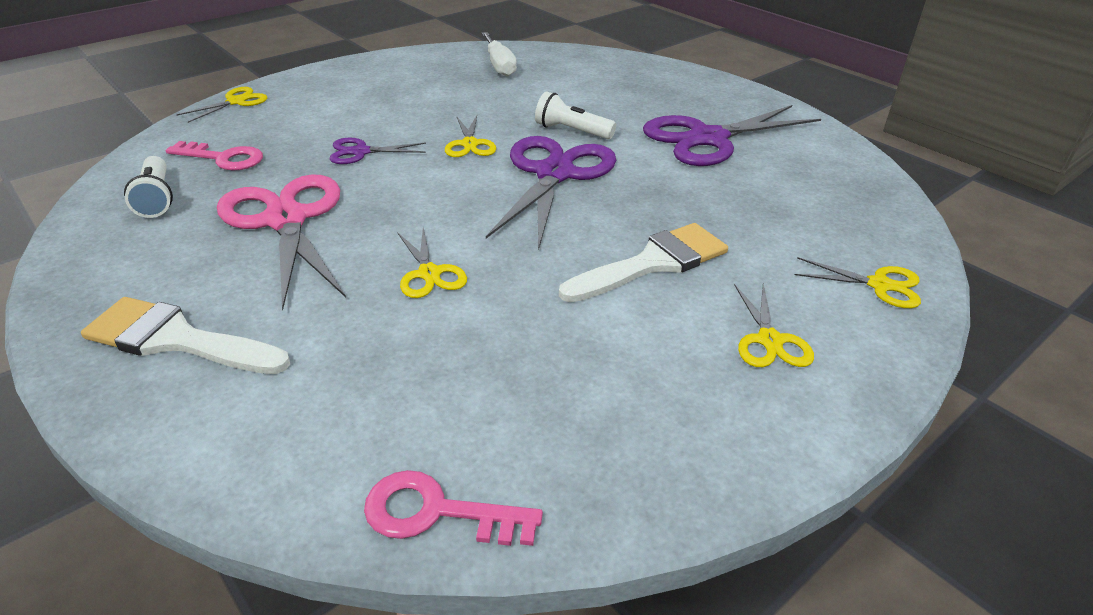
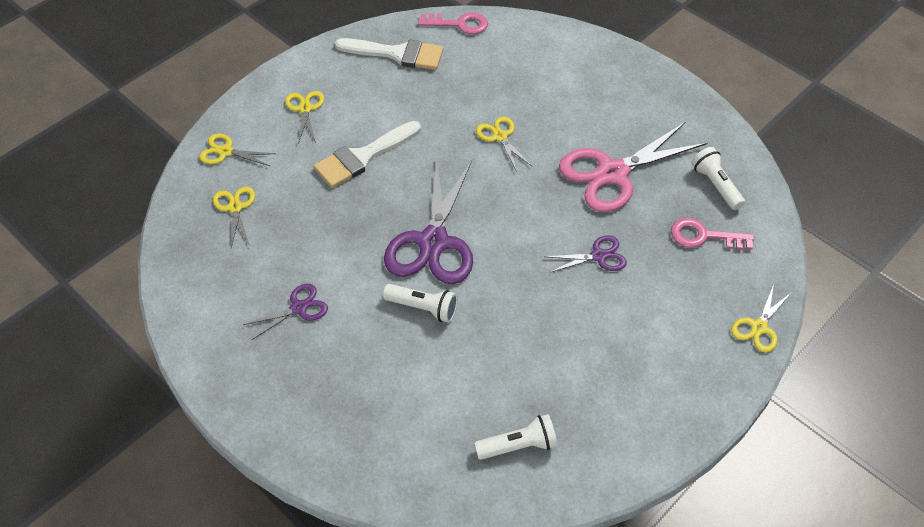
camera: 175 degrees right, 15 degrees up
white brush [81,297,290,374] -> white brush moved to [335,38,444,70]
pink scissors [217,174,346,310] -> pink scissors turned 90 degrees clockwise [559,122,708,212]
yellow scissors [445,115,496,157] -> yellow scissors moved to [213,186,255,248]
white screwdriver [482,32,517,77] -> white flashlight [474,414,557,460]
purple scissors [643,105,821,166] -> purple scissors [243,284,328,340], size x0.49

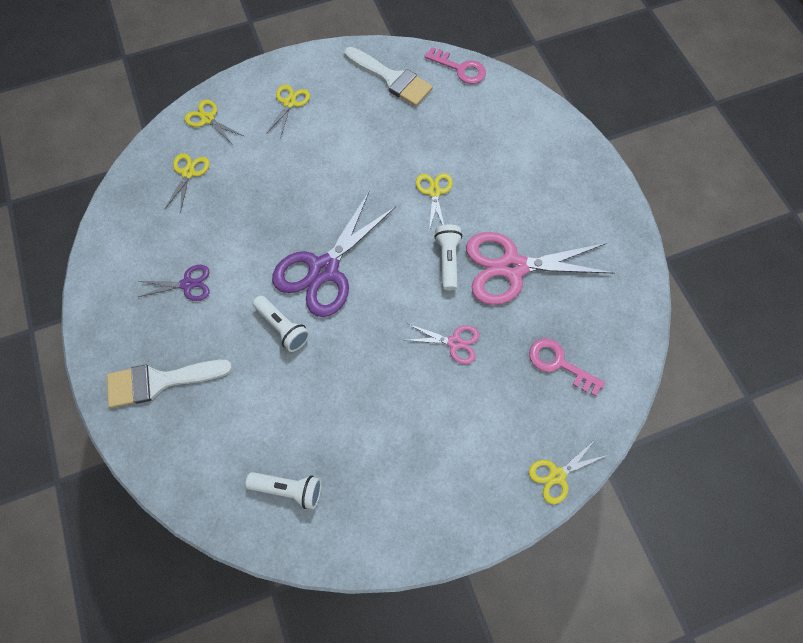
camera: 25 degrees right, 15 degrees up
white brush [314,121,421,188] -> white brush moved to [107,360,232,408]
purple scissors [545,235,627,273] -> pink scissors [406,324,480,364]
white flashlight [691,147,745,210] -> white flashlight moved to [434,224,462,291]

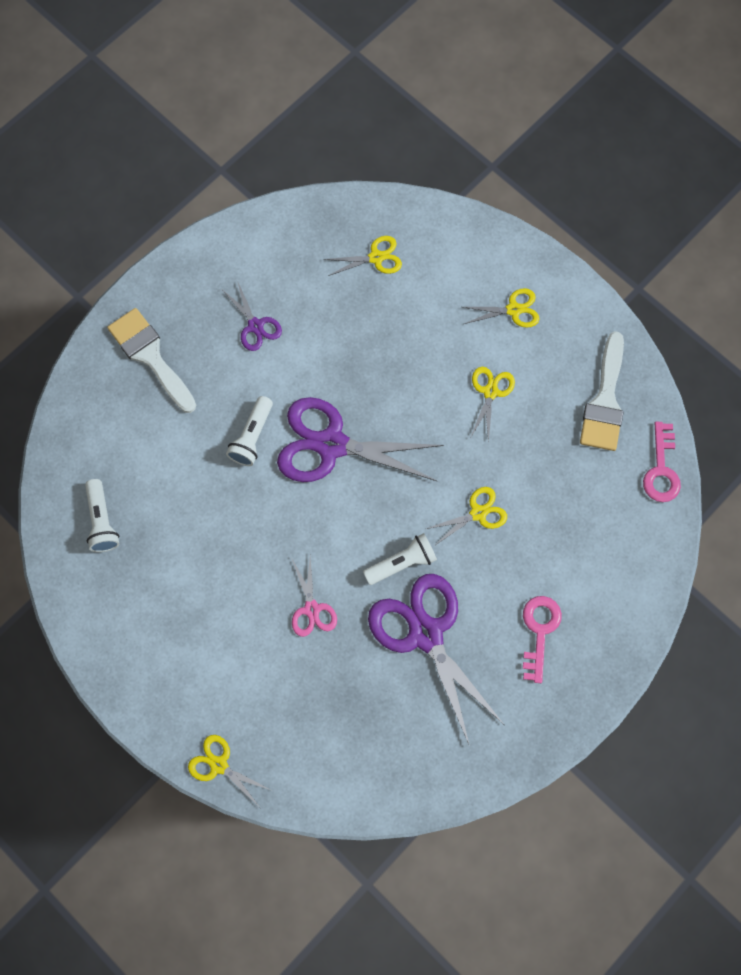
camera: 65 degrees right, 5 degrees up
yellow scissors [184,100,244,145] -> yellow scissors moved to [471,367,515,443]
pink scissors [466,232,615,305] -> purple scissors [368,574,503,746]
pink key [529,338,605,396] -> pink key moved to [523,596,562,683]

